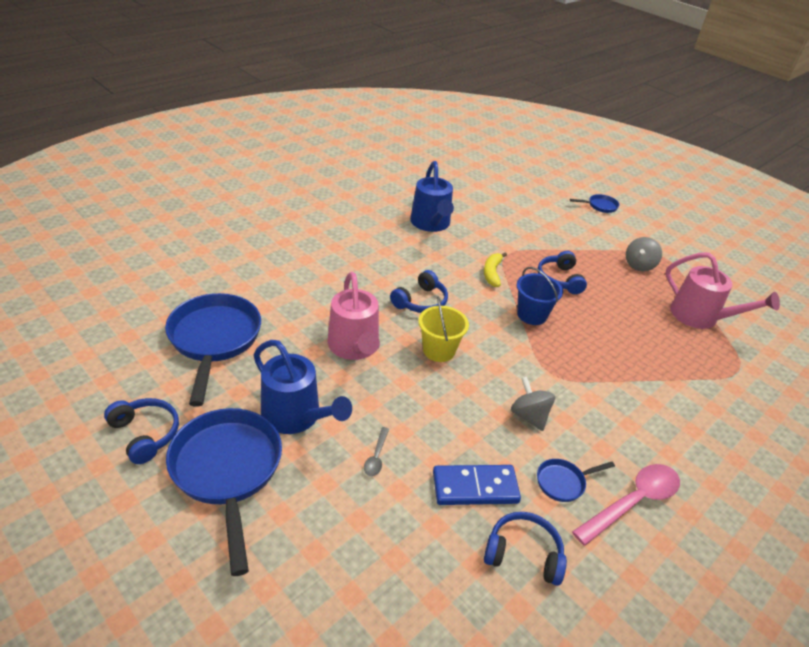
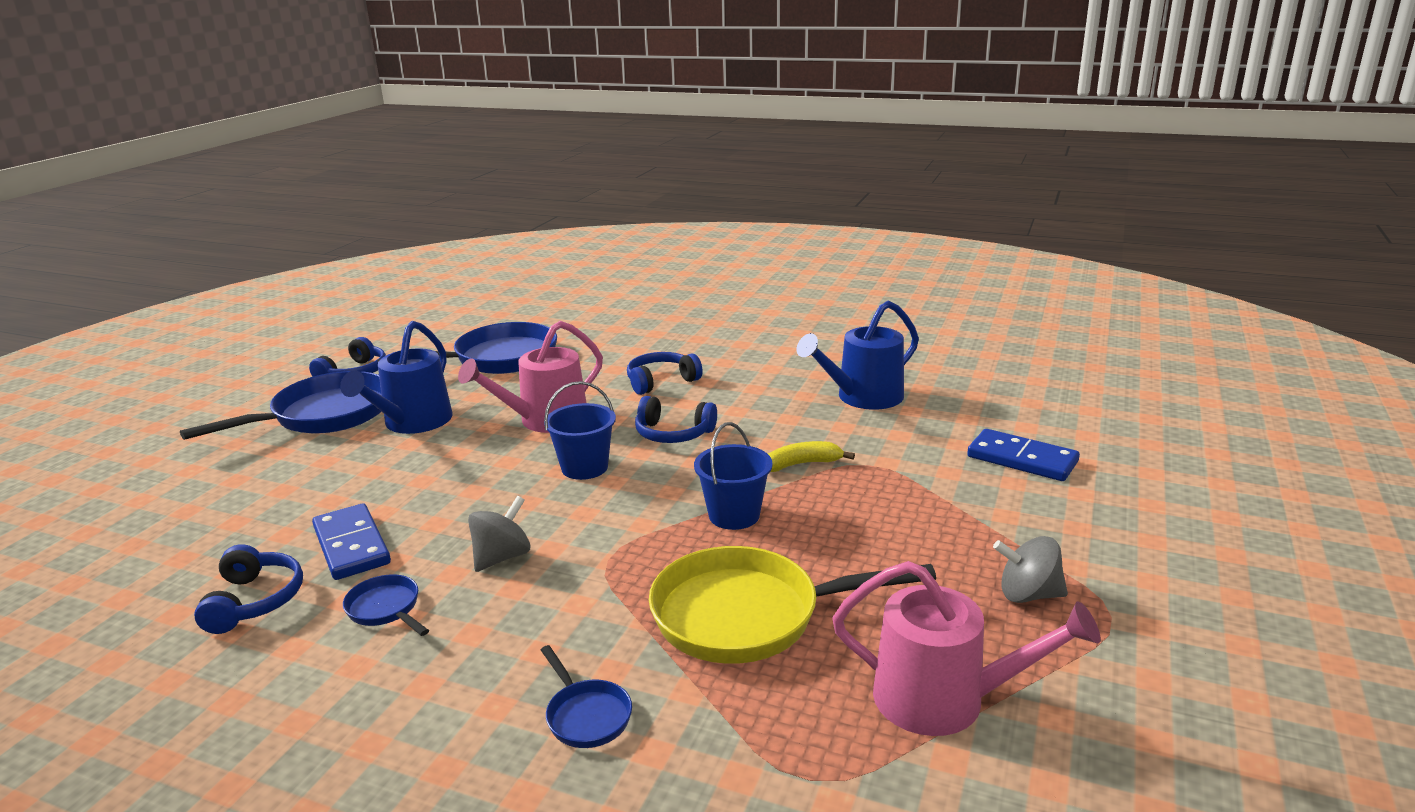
camera: 70 degrees right, 15 degrees down
grey spoon [364,427,389,476] -> none
yellow bucket [419,296,469,362] -> blue bucket [544,381,616,480]
blue headphones [538,251,587,294] -> blue headphones moved to [627,352,703,395]
blue pan [570,194,619,213] -> blue pan moved to [541,645,632,748]
pink spoon [572,464,680,546] -> none
pink watering can [665,252,780,329] -> pink watering can turned 90 degrees counterclockwise [832,561,1101,736]
none -> yellow pan [649,546,936,664]
none -> blue domino [967,429,1080,481]

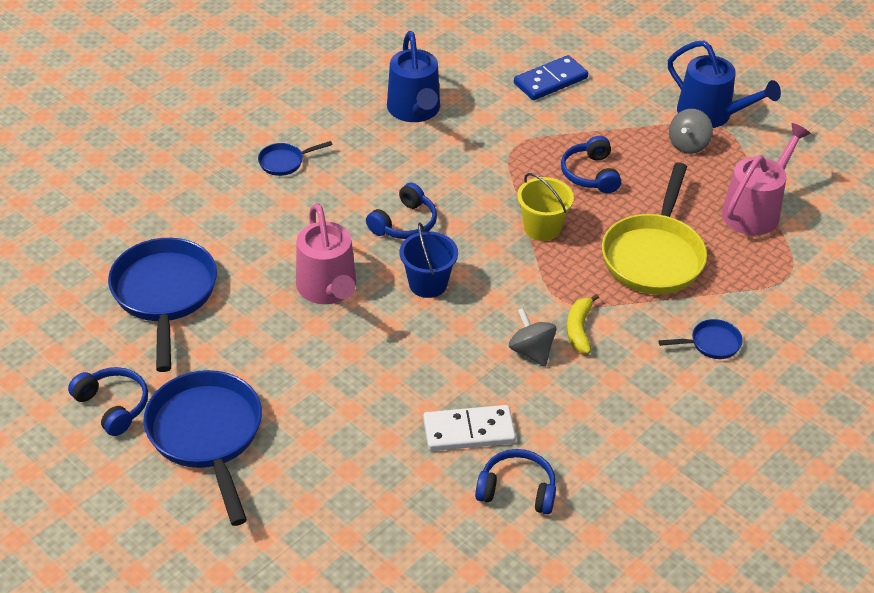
camera: 70 degrees left, 20 degrees up
blue domino [312,503,391,580] -> white domino [423,405,516,451]
blue watering can [340,321,453,434] -> blue watering can moved to [668,41,781,128]
blue pan [343,574,429,636] -> blue pan moved to [258,141,333,176]
blue headphones [627,352,703,395] -> blue headphones moved to [561,136,621,193]
blue bucket [694,422,773,530] -> yellow bucket [517,173,574,241]
yellow banana [768,441,855,472] -> yellow banana moved to [567,294,599,354]

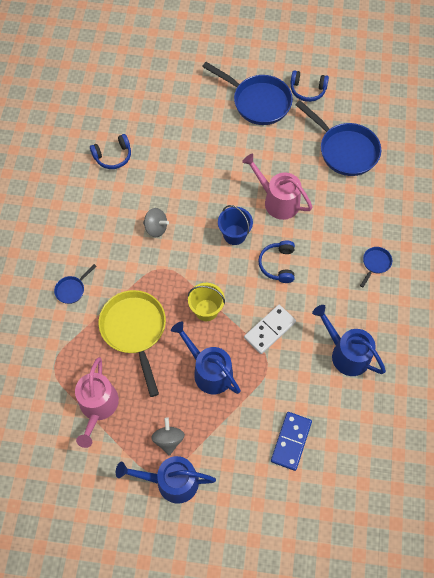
camera: 145 degrees right, 20 degrees up
white domino [423,405,516,451] -> white domino moved to [244,305,296,354]
blue headphones [561,136,621,193] -> blue watering can [171,321,241,394]
yellow banana [567,294,599,354] -> none

